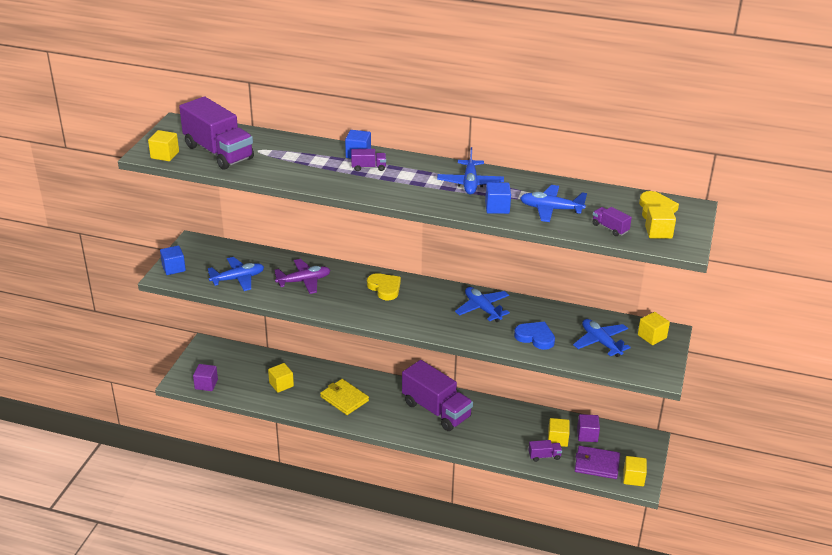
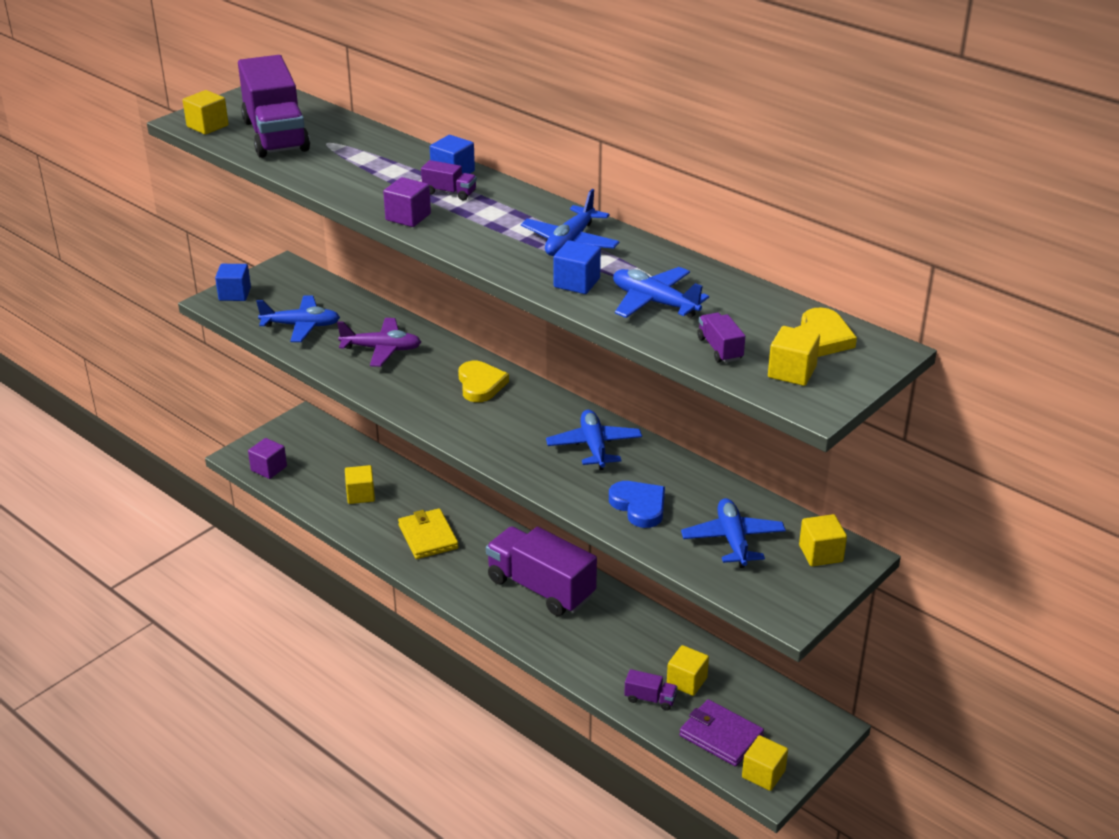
camera: 25 degrees right, 0 degrees up
purple truck [402,360,473,431] -> purple truck turned 150 degrees clockwise [486,526,597,616]
purple cube [577,414,600,442] -> purple cube moved to [383,177,431,227]

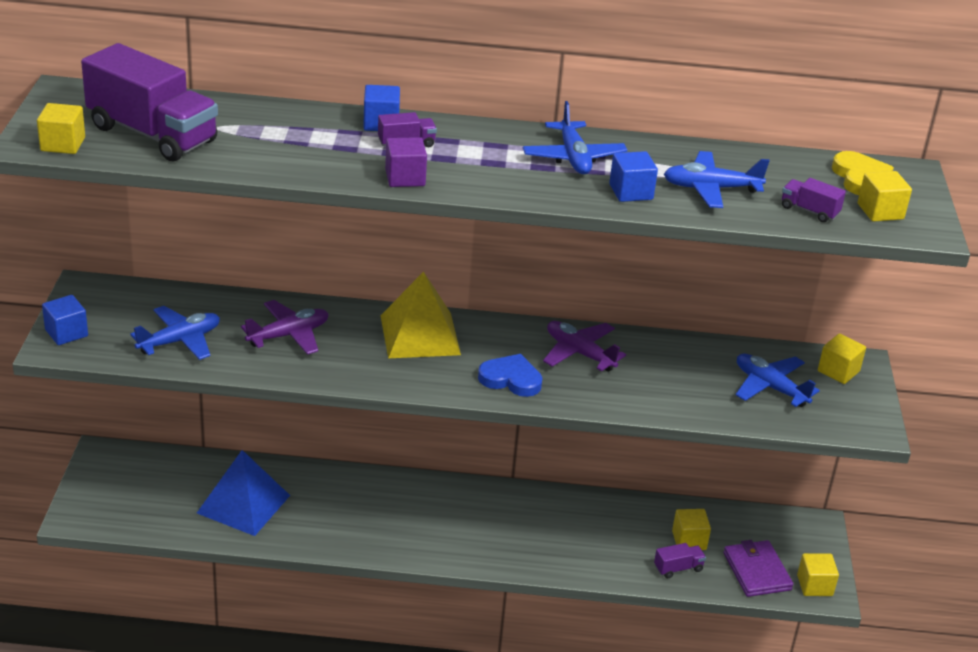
camera: 40 degrees left, 0 degrees up
purple cube [248,438,287,479] -> none
yellow cube [345,465,375,504] -> blue pyramid [197,450,290,536]
yellow wallet [398,508,459,559] -> none
yellow heart [458,361,509,402] -> yellow pyramid [380,272,461,358]
purple truck [486,526,597,616] -> none
blue plane [546,410,642,470] -> purple plane [543,321,626,372]
blue heart [609,481,665,528] -> blue heart moved to [478,354,542,397]
purple wallet [679,699,764,767] -> purple wallet turned 75 degrees clockwise [723,540,794,597]

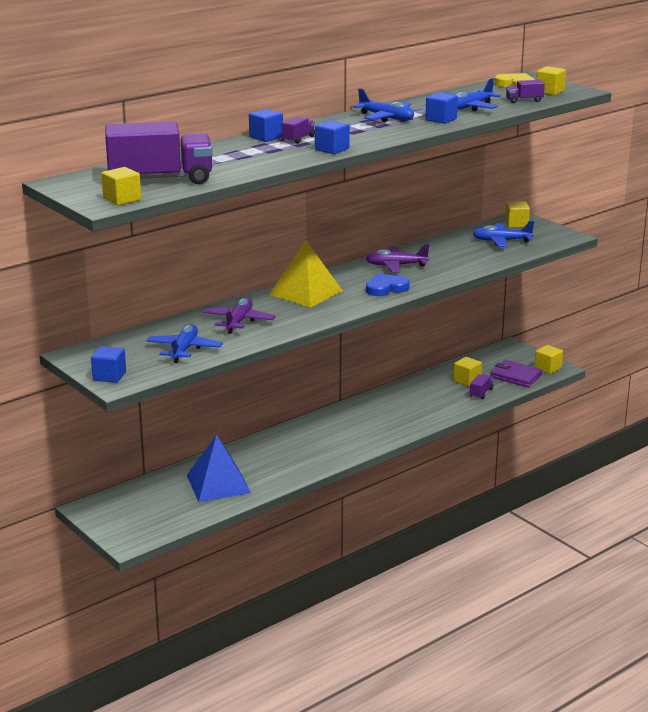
camera: 40 degrees left, 10 degrees down
purple cube [385,137,427,187] -> blue cube [315,120,350,154]

